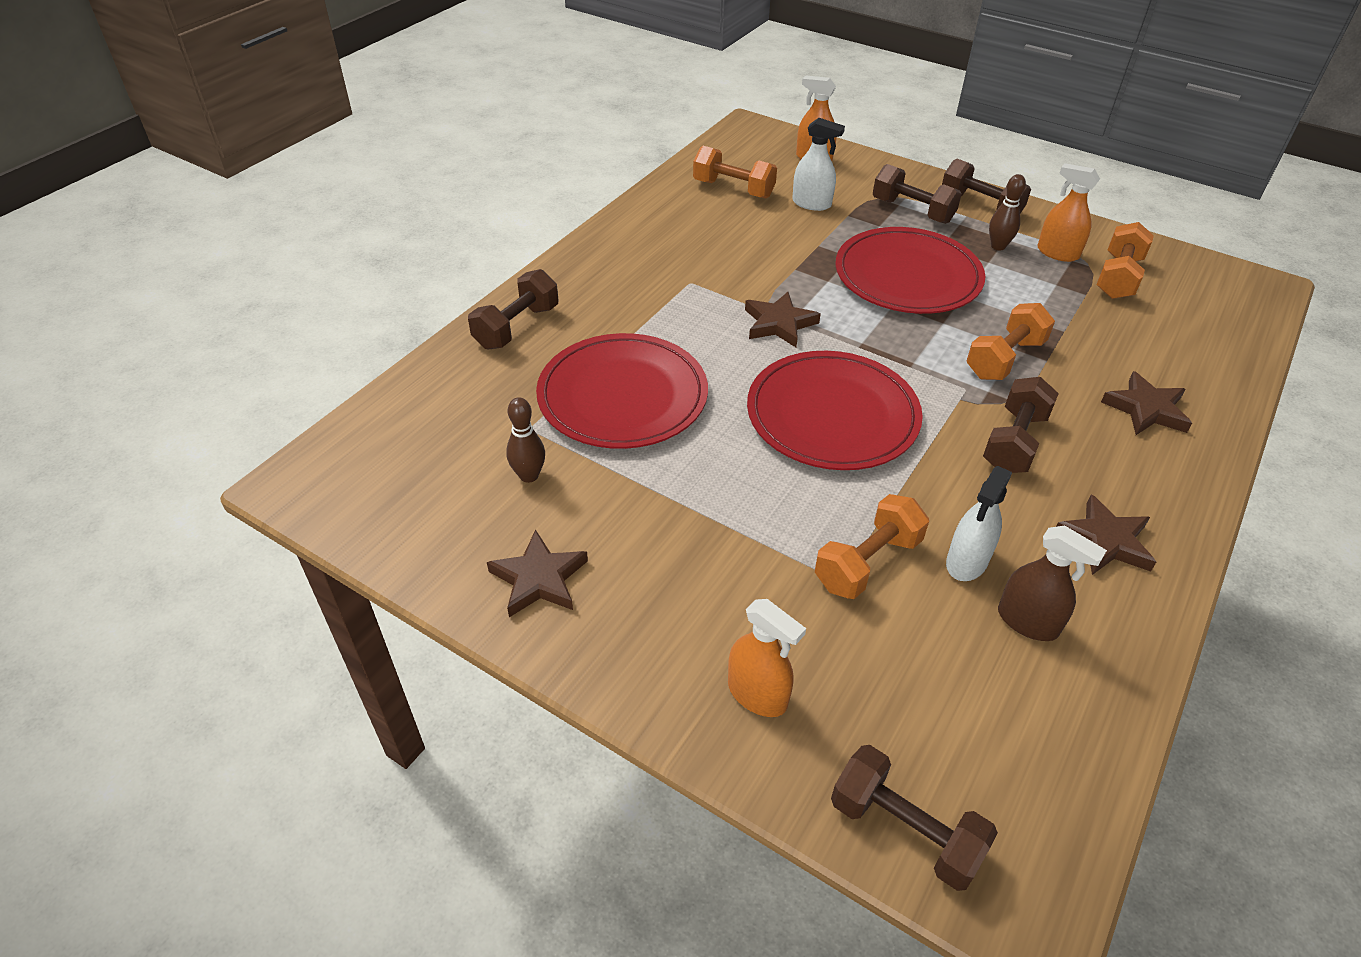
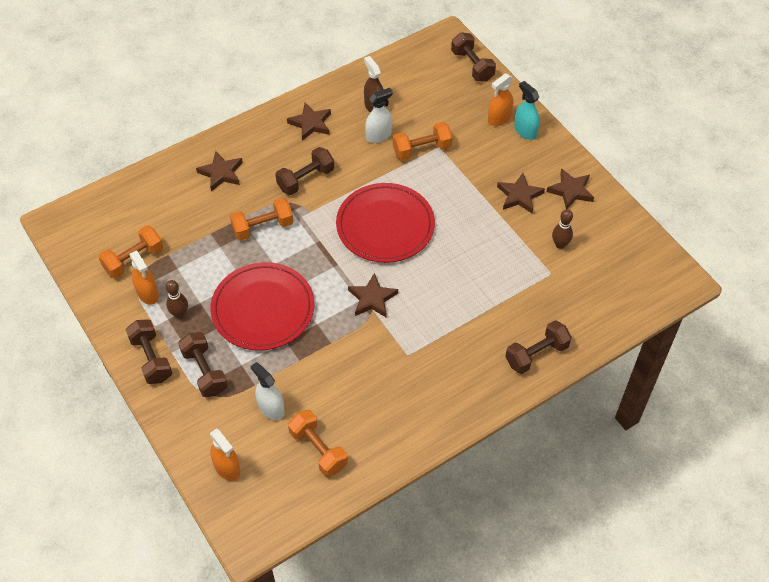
camera: 155 degrees left, 10 degrees up
red plate [536,333,708,449] -> none
orange spray bottle [728,599,806,717] -> orange spray bottle turned 105 degrees counterclockwise [488,73,513,126]
none -> brown star [497,173,545,213]
none -> turquoise spray bottle [514,81,540,140]

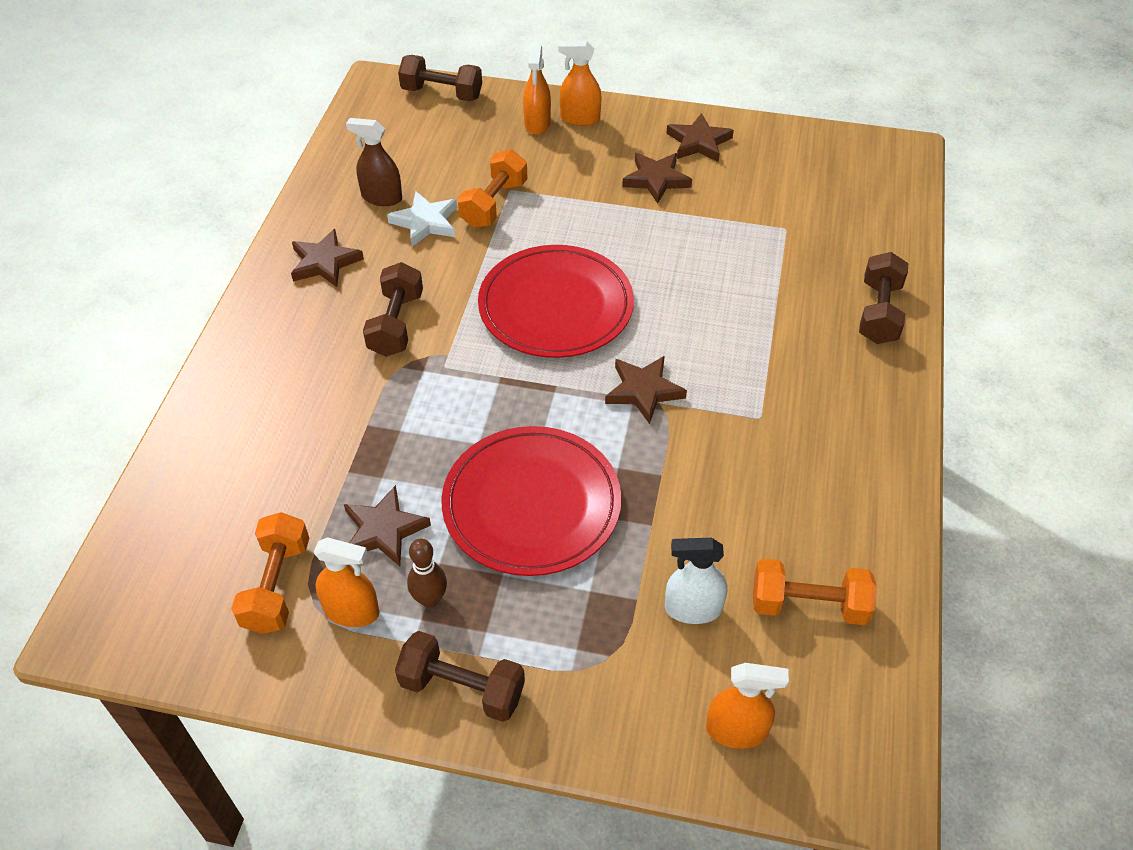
camera: 45 degrees left, 5 degrees down
brown dumbbell [178,332,228,397] -> none
brown star [196,151,243,191] -> brown star moved to [344,485,431,566]
orange dumbbell [230,198,293,240] -> none
white spray bottle [365,88,393,143] -> white star [387,191,457,247]
turquoise spray bottle [514,81,540,140] -> orange spray bottle [559,41,602,126]
brown bowling pin [552,209,573,249] -> none

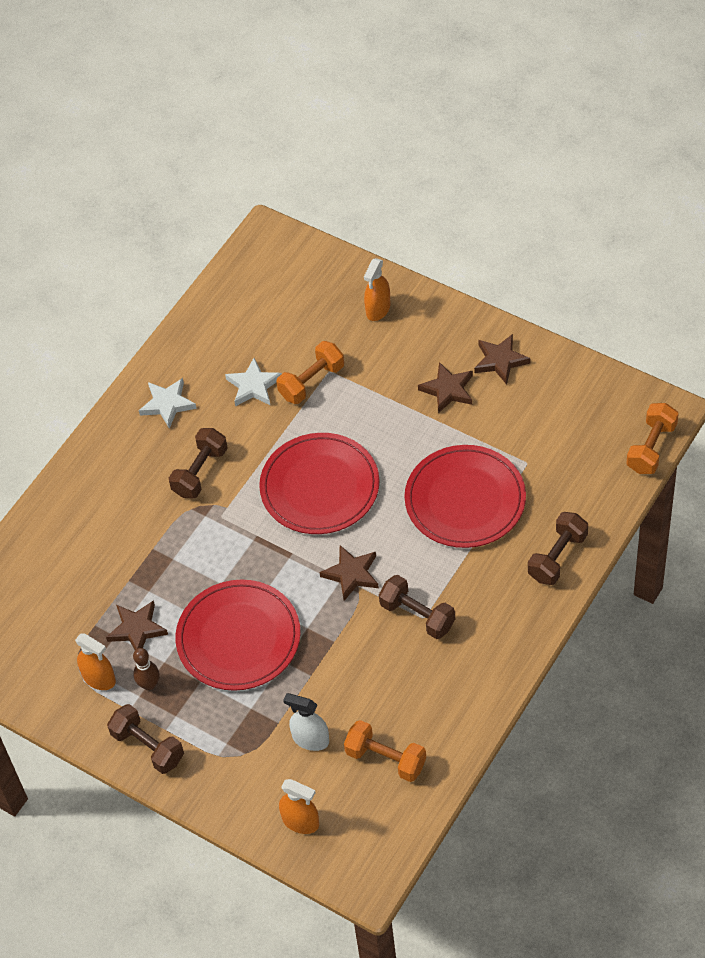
camera: 25 degrees right, 5 degrees up
orange dumbbell [231,512,309,634] -> orange dumbbell moved to [626,403,679,474]
brown star [291,229,364,287] -> white star [139,378,197,429]
brown spray bottle [346,118,402,206] -> none
brown dumbbell [398,55,482,101] -> brown dumbbell moved to [379,575,455,639]
orange spray bottle [559,41,602,126] -> none
none -> red plate [404,445,526,548]

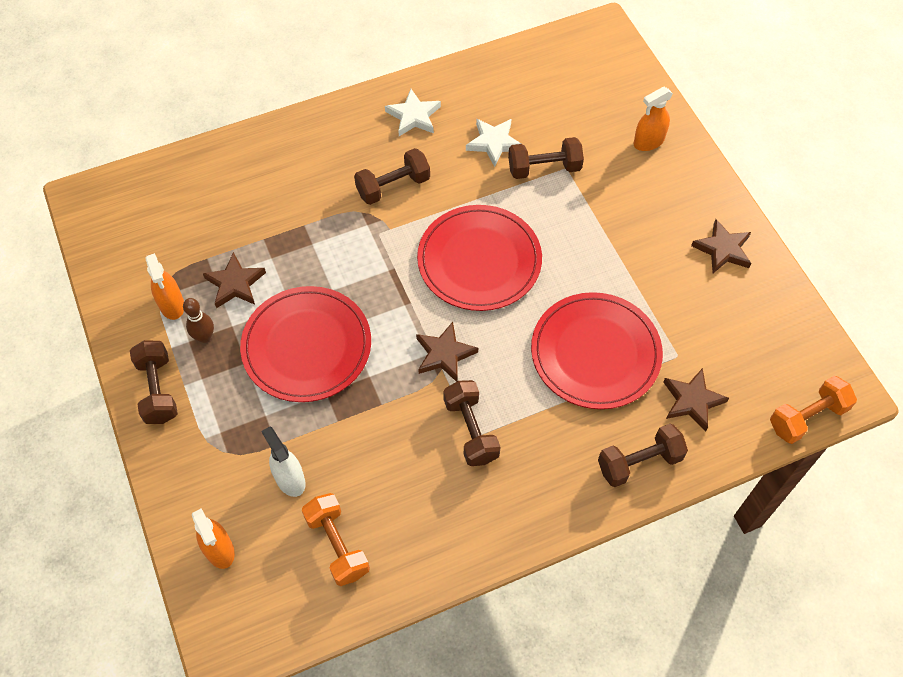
camera: 30 degrees right, 5 degrees up
orange dumbbell [276,341,344,404] -> brown dumbbell [508,137,584,179]
brown star [418,362,473,414] -> brown star moved to [663,368,729,431]

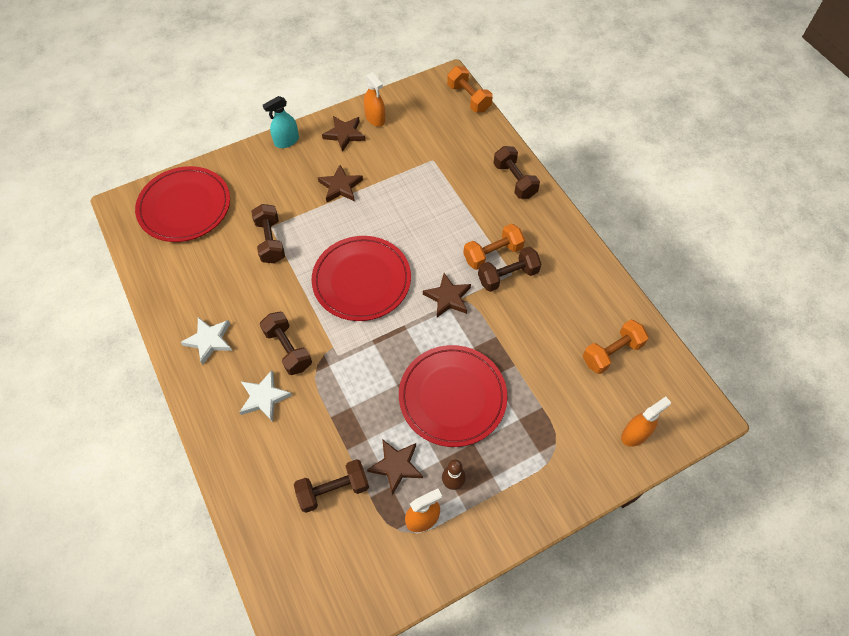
camera: 95 degrees left, 0 degrees up
brown dumbbell [130,340,178,424] -> brown dumbbell moved to [294,459,369,513]
white spray bottle [262,426,306,497] -> none
white star [466,119,521,167] -> white star moved to [240,370,292,422]
red plate [531,292,663,409] -> red plate moved to [135,166,230,242]
orange spray bottle [633,87,673,151] -> orange spray bottle moved to [364,72,385,127]
brown star [663,368,729,431] -> brown star moved to [318,165,363,202]
none -> turquoise spray bottle [263,96,299,148]
none -> orange dumbbell [463,224,525,270]

